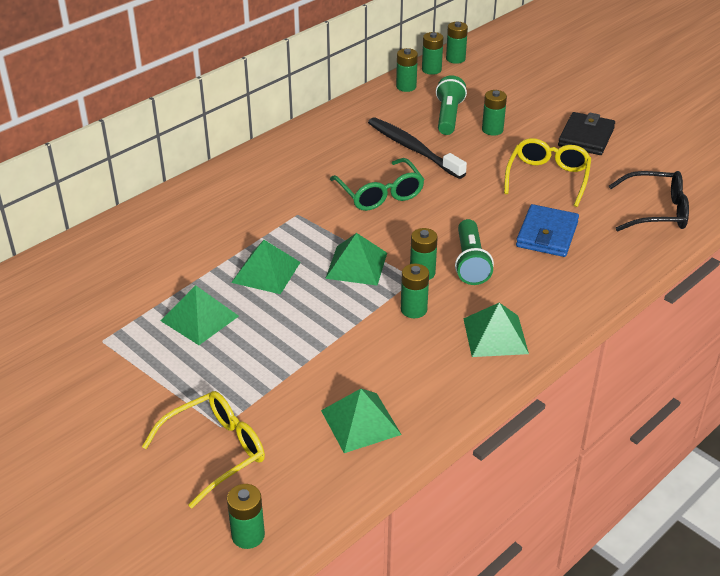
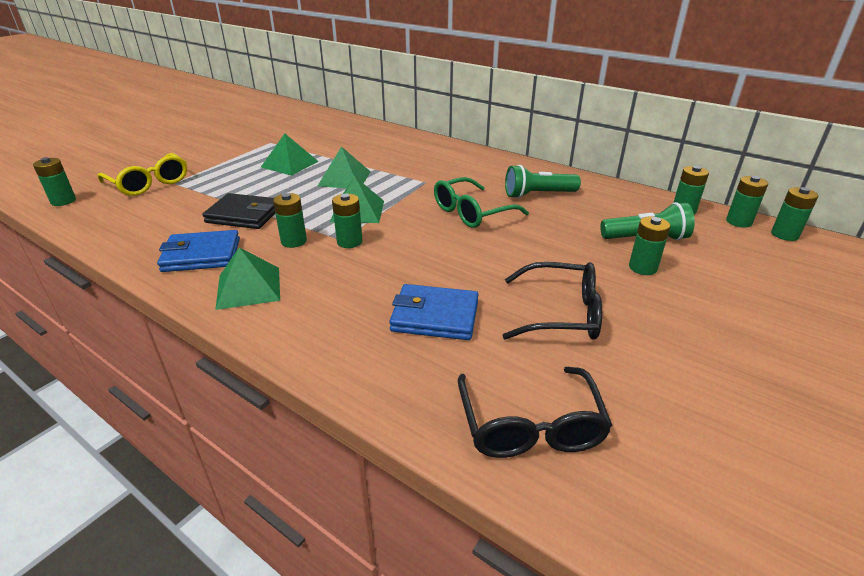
camera: 80 degrees right, 5 degrees down
green pyramid [321,389,402,453] -> none
black toothbrush [368,117,467,179] -> none
green flashlight [455,219,494,285] -> green flashlight moved to [505,165,581,198]
yellow glasses [504,138,591,207] -> black glasses [503,262,602,340]
black wallet [558,112,615,155] -> black wallet moved to [202,193,275,229]
none -> blue wallet [157,230,240,272]

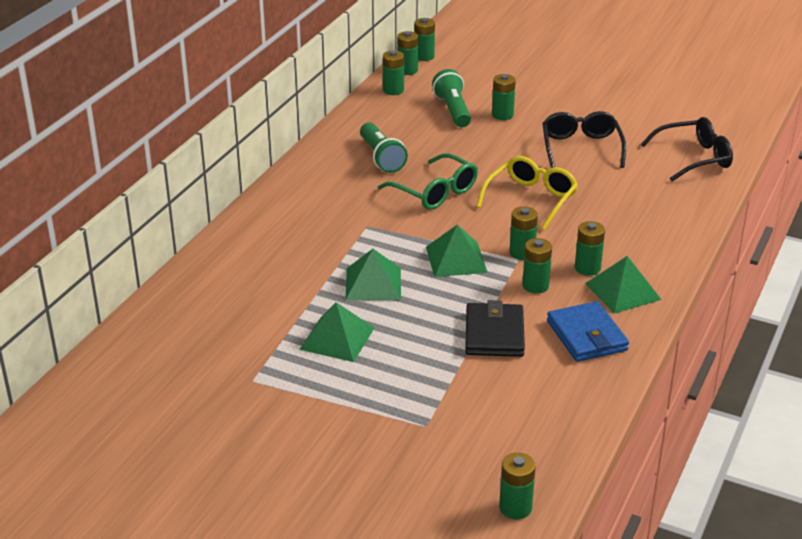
camera: 100 degrees left, 0 degrees up
yellow glasses [98,153,187,196] -> yellow glasses moved to [476,156,578,230]
blue wallet [389,284,479,340] -> none
none -> green battery [575,221,605,276]

